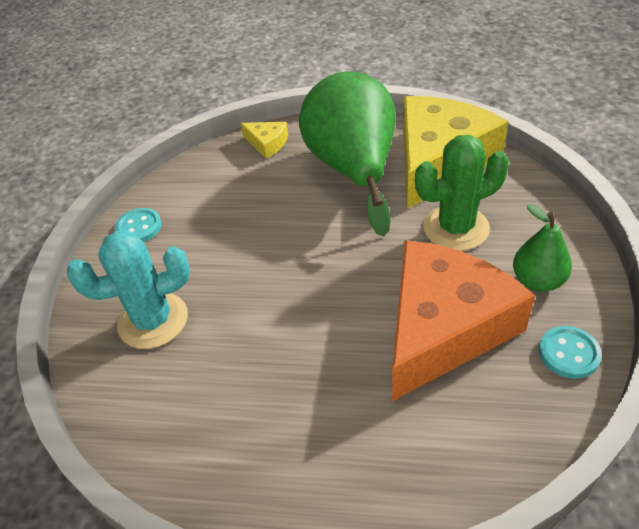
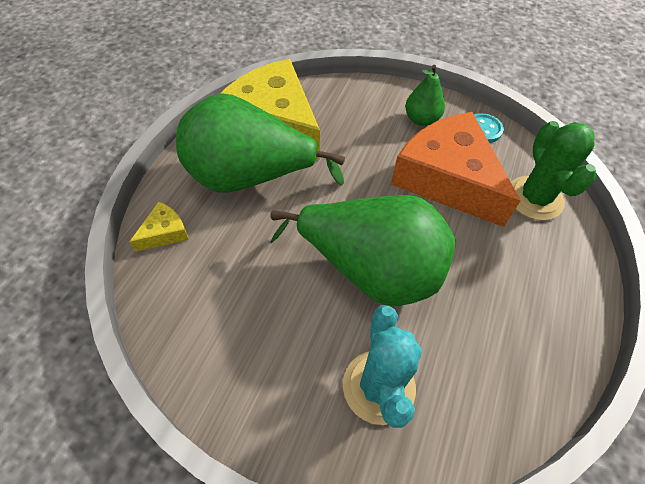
camera: 80 degrees left, 10 degrees up
turquoise button [115,208,162,242] -> none
green cactus [415,135,509,251] -> green cactus moved to [511,121,596,220]
none -> green pear [270,195,455,306]

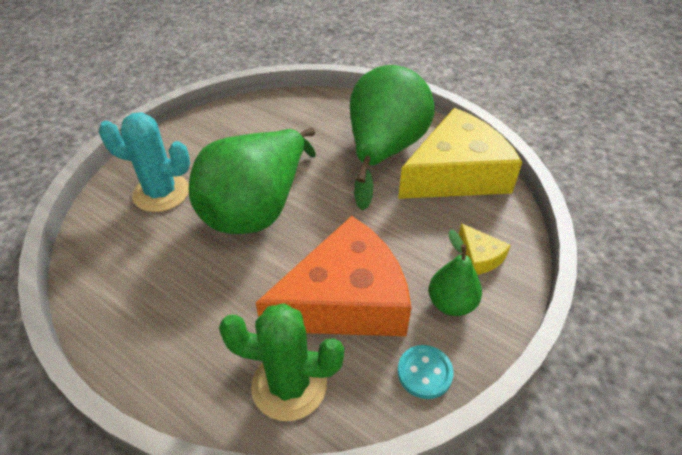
camera: 105 degrees right, 10 degrees down
yellow cheese [129,202,189,251] -> yellow cheese moved to [459,223,511,275]

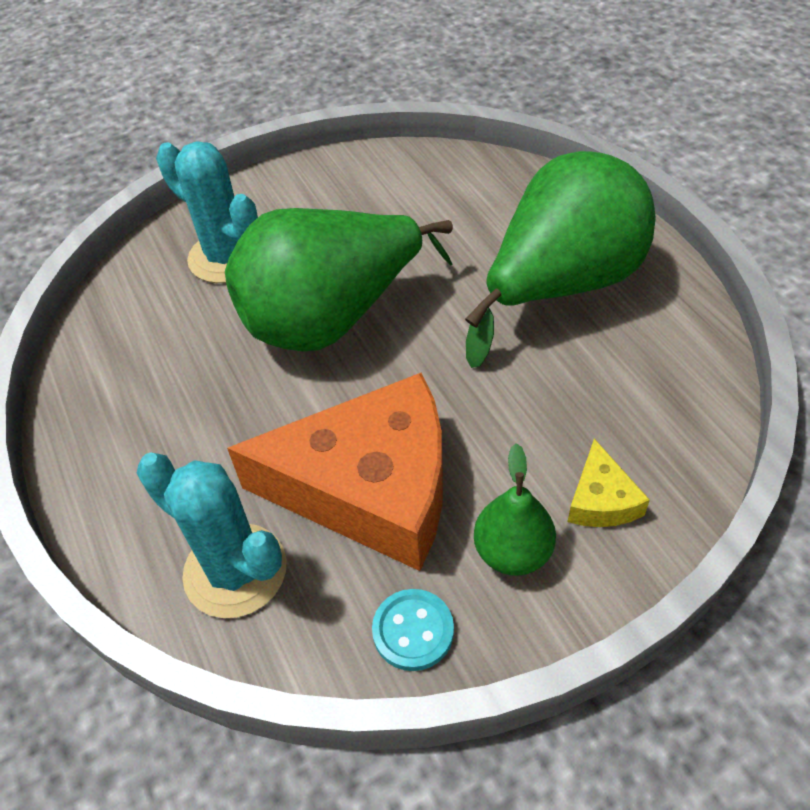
camera: 30 degrees right, 5 degrees up
green cactus [219,303,344,421] -> turquoise cactus [137,452,287,618]
yellow cheese [398,108,522,199] -> none

